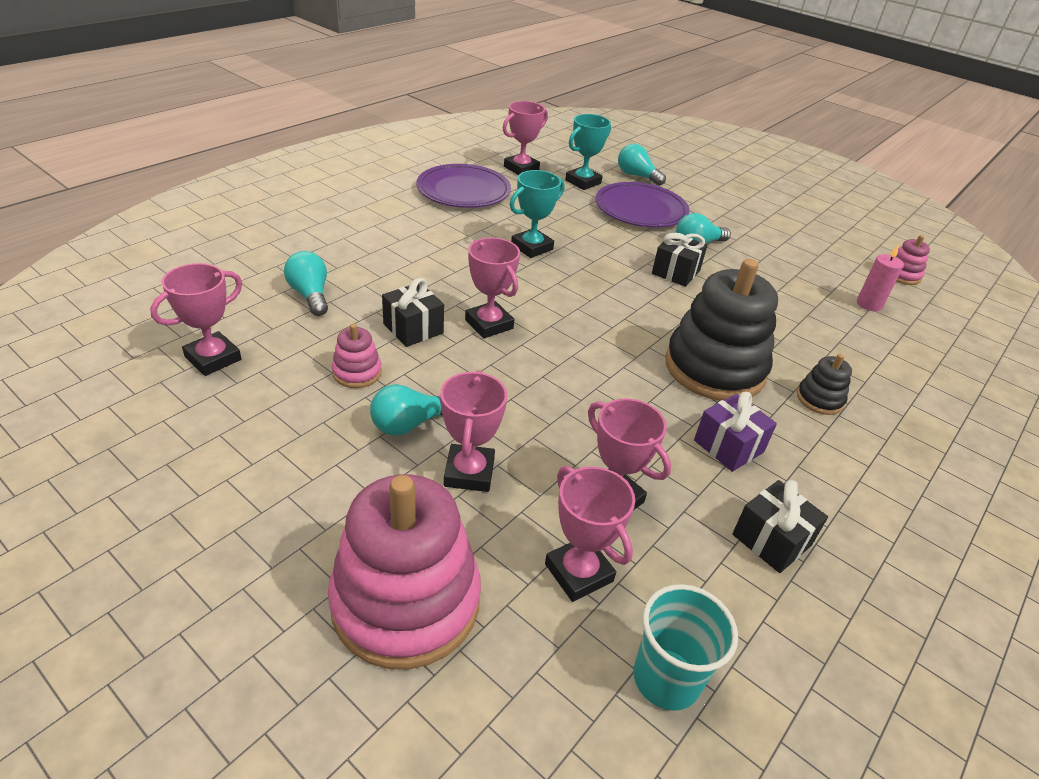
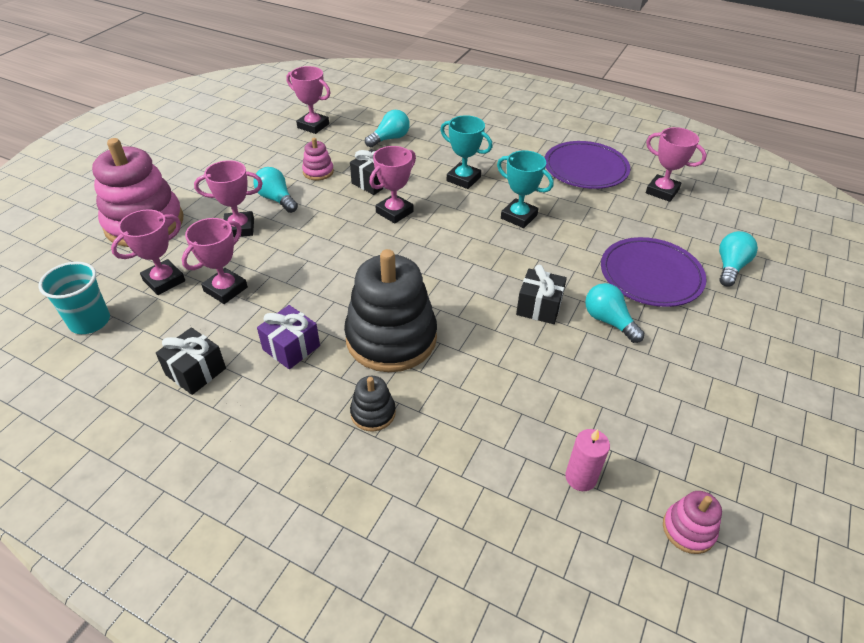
camera: 80 degrees right, 5 degrees up
turquoise trophy [565,114,611,190] -> turquoise trophy moved to [440,115,493,189]

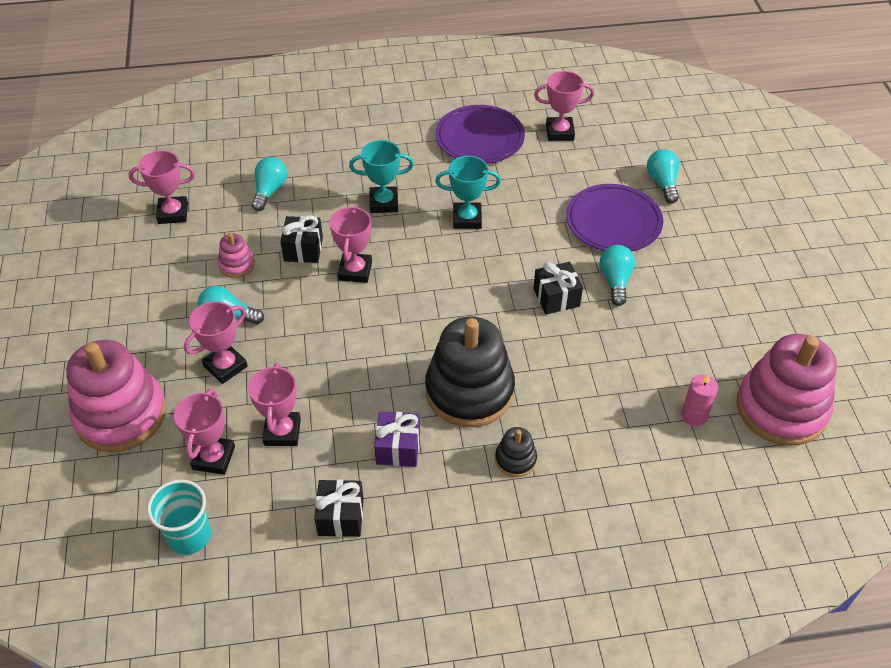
camera: 35 degrees left, 5 degrees up
turquoise light bulb [585,283,644,343] -> turquoise light bulb turned 75 degrees clockwise [600,245,635,306]
pink stacking toy [663,491,722,554] -> pink stacking toy [737,334,837,446], size x2.24

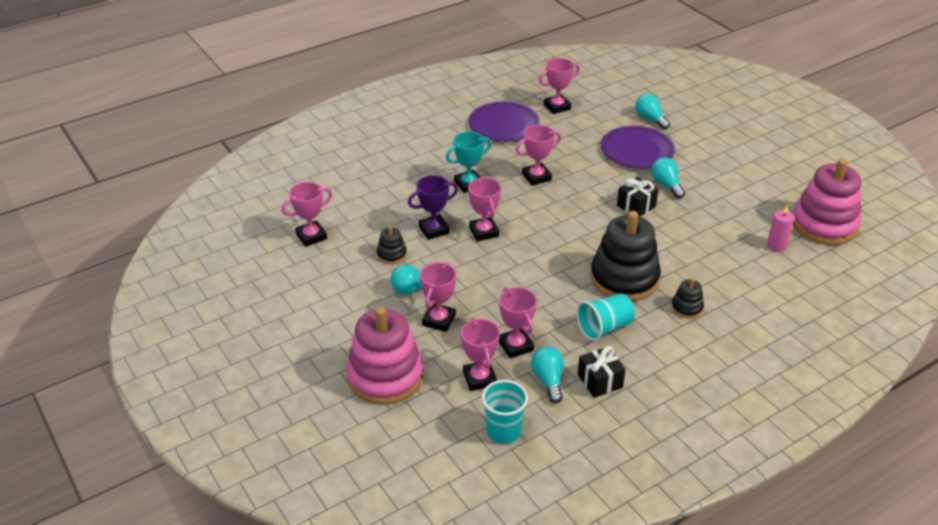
camera: 25 degrees left, 10 degrees down
pink stacking toy [218,233,255,278] -> black stacking toy [377,226,407,264]
turquoise light bulb [252,157,287,211] -> turquoise light bulb moved to [531,346,564,403]
black gift [280,216,323,263] -> purple trophy [408,175,458,240]
purple gift [374,411,420,467] -> turquoise cup [576,293,635,341]
turquoise trophy [435,156,501,229] -> pink trophy [516,125,561,186]

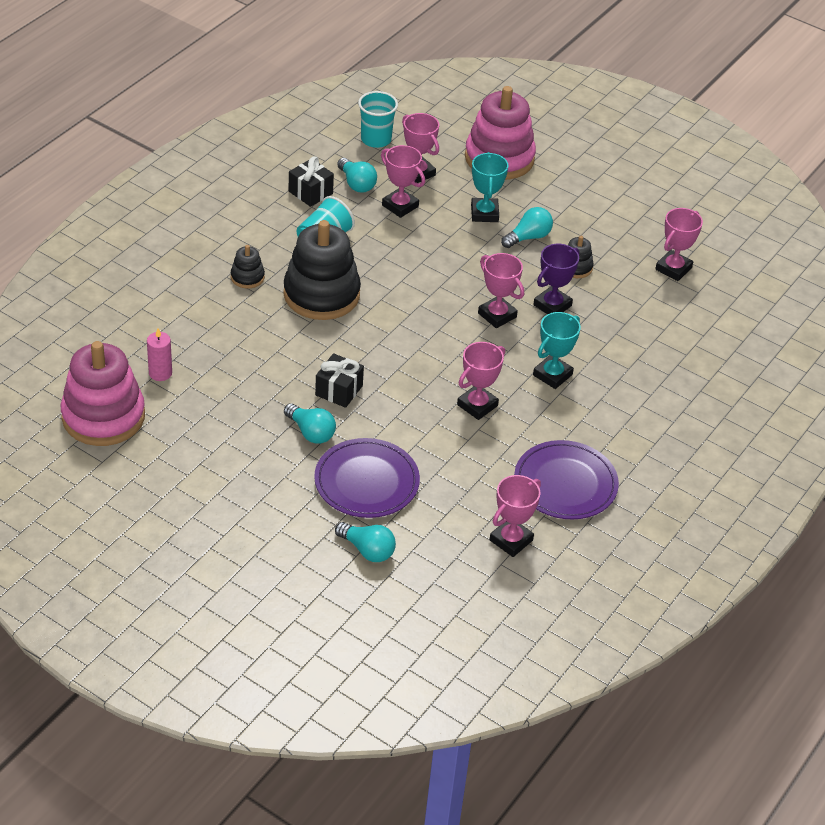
camera: 155 degrees right, 5 degrees up
pink trophy [420,262,456,332] -> turquoise trophy [471,152,508,222]

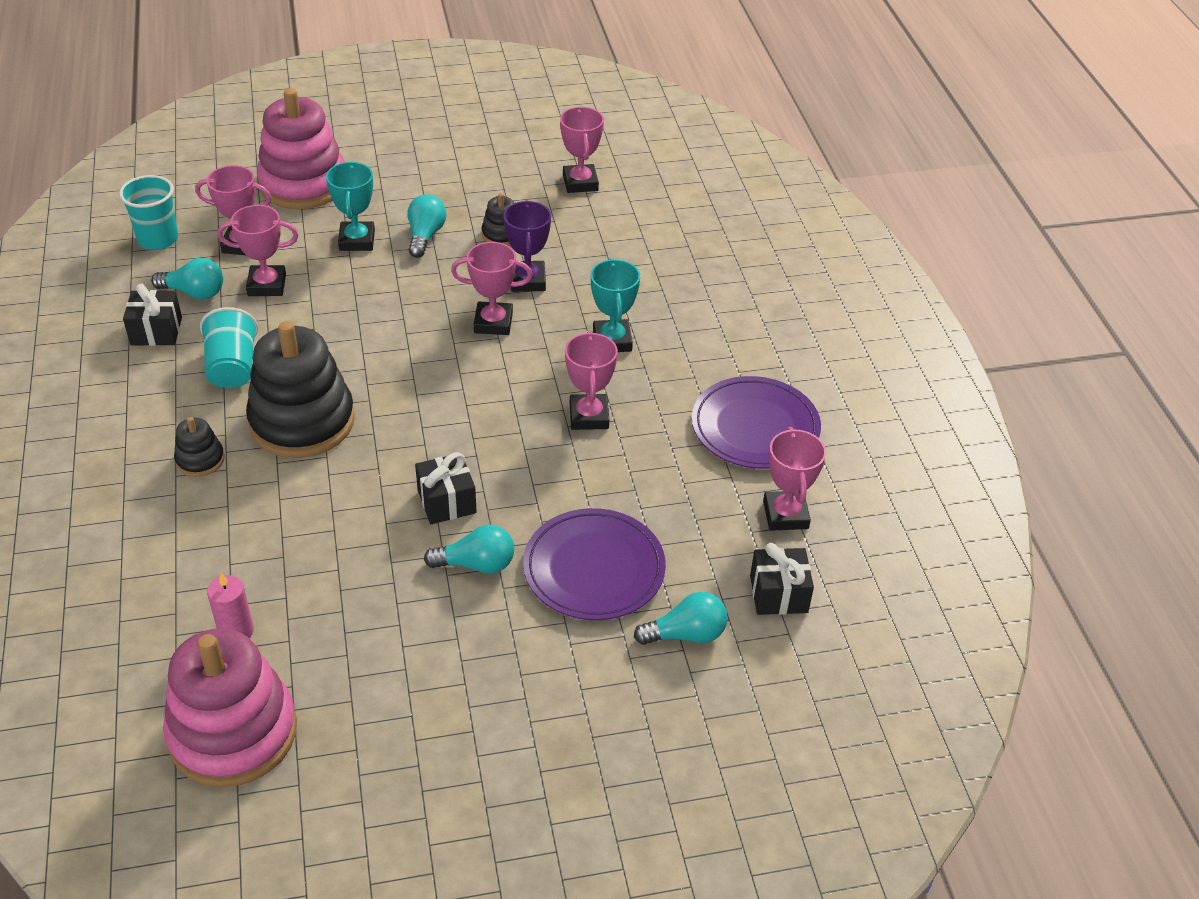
camera: 45 degrees left, 0 degrees up
turquoise trophy [471,152,508,222] -> turquoise trophy turned 45 degrees clockwise [326,161,375,251]
none -> black gift [750,543,814,615]

